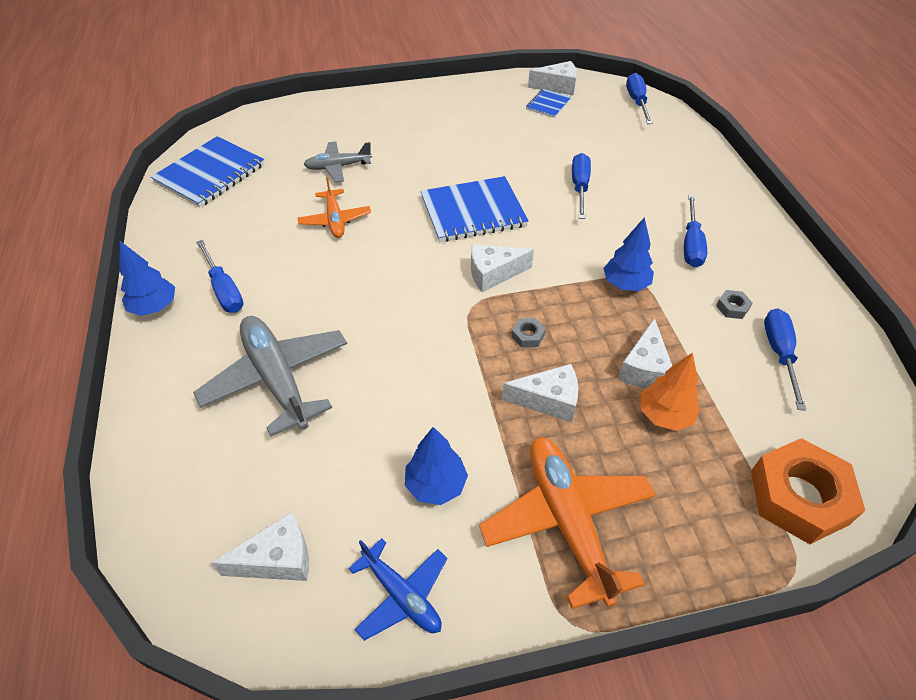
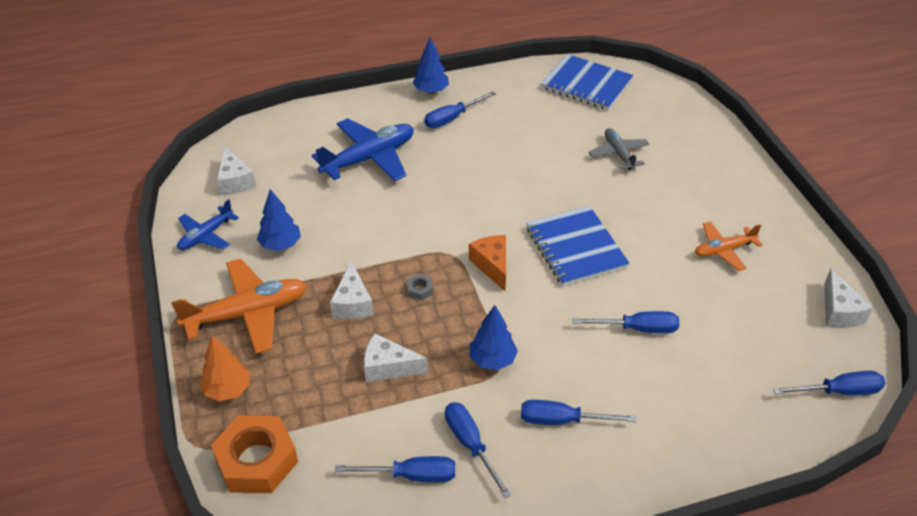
camera: 85 degrees right, 5 degrees down
grey plane [193,316,347,437] -> blue plane [312,118,414,181]
orange plane [297,177,371,238] -> orange plane moved to [695,221,763,271]
white cheese [471,245,534,292] -> orange cheese [469,235,506,291]
blue notebook [526,89,571,118] -> none
orange tree [641,353,700,431] -> orange tree moved to [200,335,250,401]
grey nut [716,290,753,319] -> blue screwdriver [445,402,511,498]

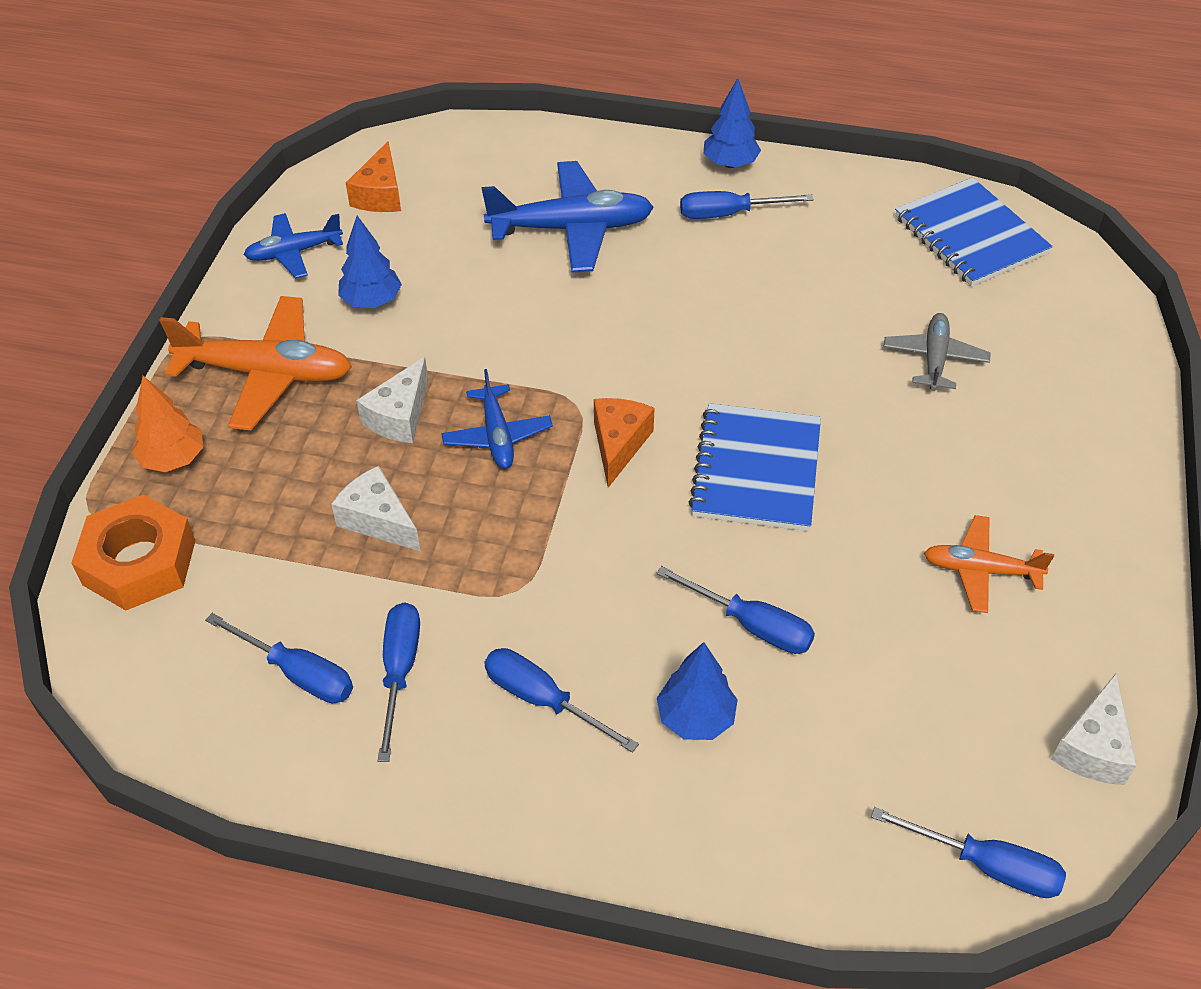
camera: 30 degrees right, 5 degrees up
white cheese [217,146,256,195] -> orange cheese [346,141,401,212]
grey nut [407,273,433,301] -> blue plane [441,369,553,469]
blue tree [470,305,518,370] -> blue tree moved to [657,642,738,740]

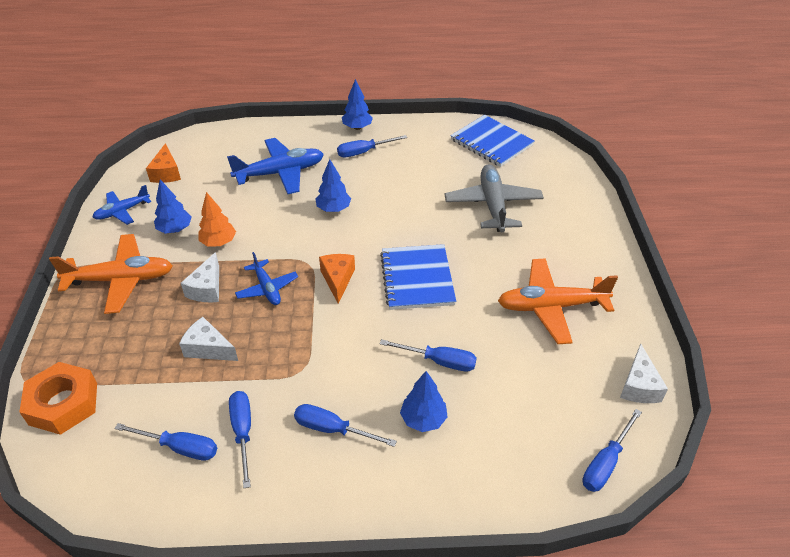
camera: 15 degrees left, 5 degrees down
orange tree [132,376,204,472] -> orange tree moved to [198,192,236,246]
blue screwdriver [871,807,1066,898] -> blue screwdriver turned 120 degrees clockwise [582,409,642,492]
grey plane [883,313,991,391] -> grey plane [445,164,544,232], size x1.72
orange plane [924,515,1054,613] -> orange plane [498,258,618,344], size x1.72
none -> blue tree [315,159,351,212]

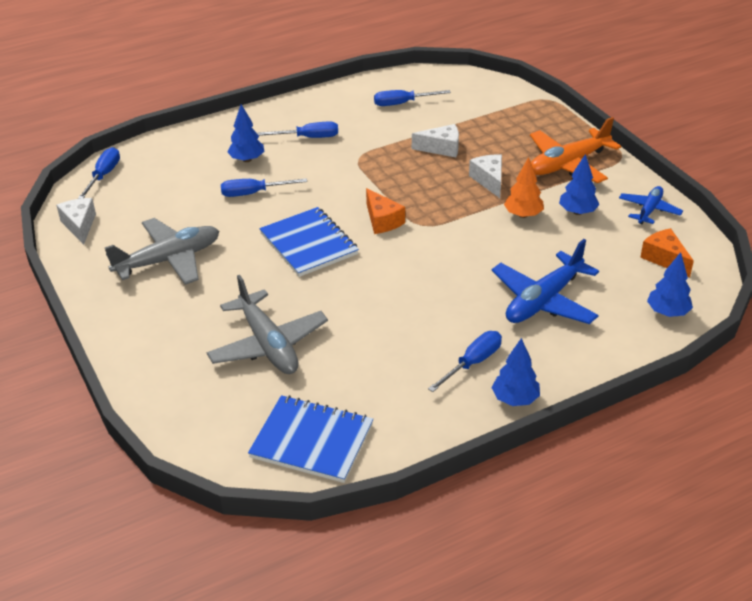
camera: 155 degrees right, 5 degrees down
orange nut [20,362,97,435] -> none
blue screwdriver [229,391,251,488] -> none
blue plane [235,252,298,305] -> none
blue tree [315,159,351,212] -> blue tree moved to [647,252,693,317]
orange plane [498,258,618,344] -> grey plane [105,218,219,285]

